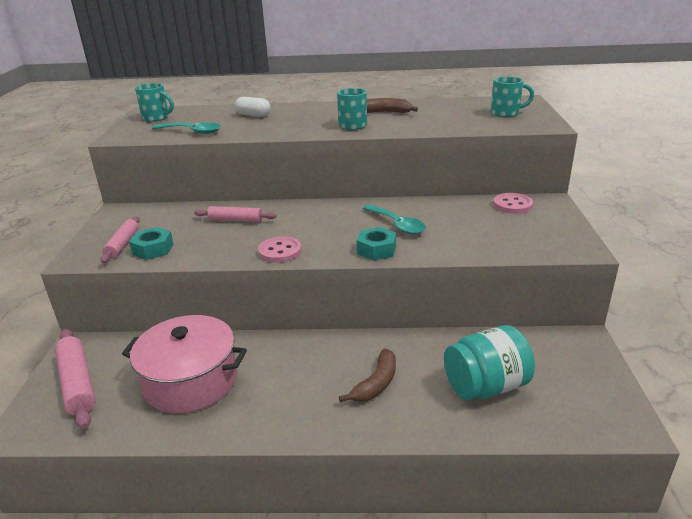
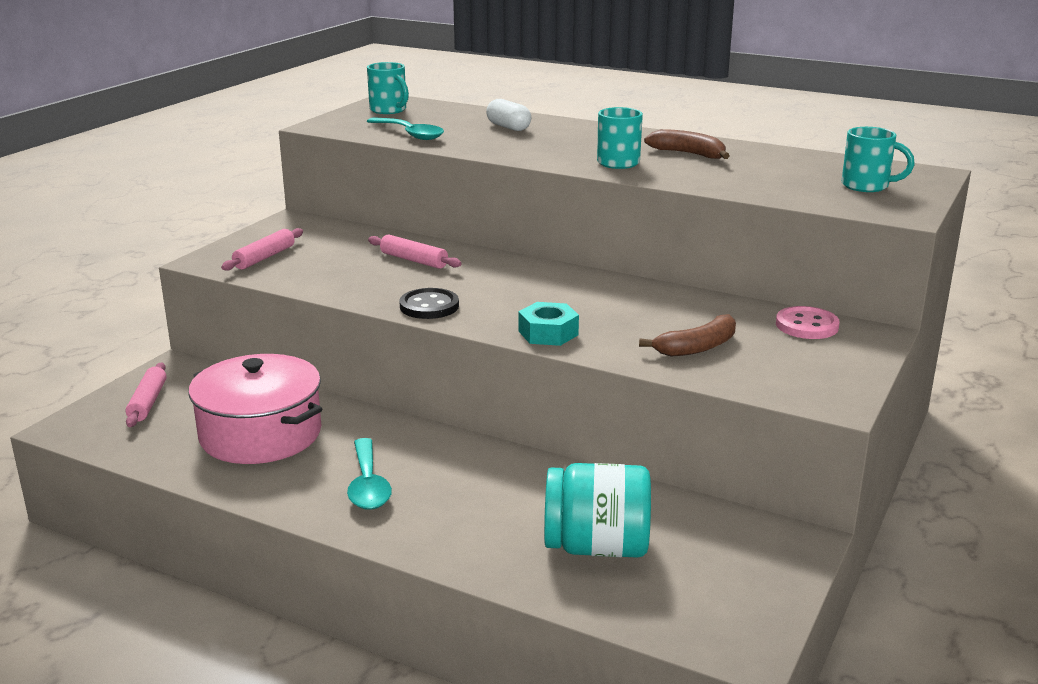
camera: 25 degrees right, 5 degrees down
pink rolling pin [55,329,95,429] -> pink rolling pin [125,363,167,427], size x0.65
turquoise nut [129,227,174,260] -> none
pink button [258,236,302,263] -> black button [399,288,459,319]
brown banana [339,349,396,402] -> brown banana moved to [639,314,736,356]
turquoise spoon [363,204,426,234] -> turquoise spoon moved to [347,438,392,510]

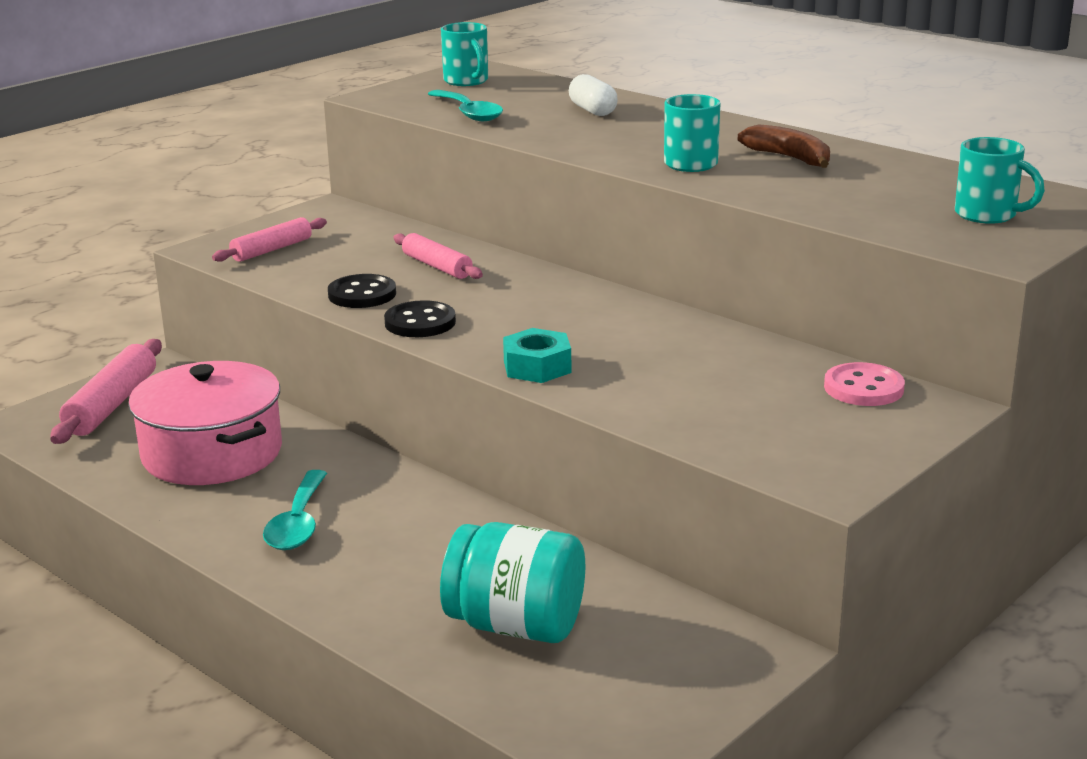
camera: 15 degrees right, 0 degrees up
pink rolling pin [125,363,167,427] -> pink rolling pin [50,339,162,444], size x1.54
brown banana [639,314,736,356] -> none
none -> black button [328,274,396,308]

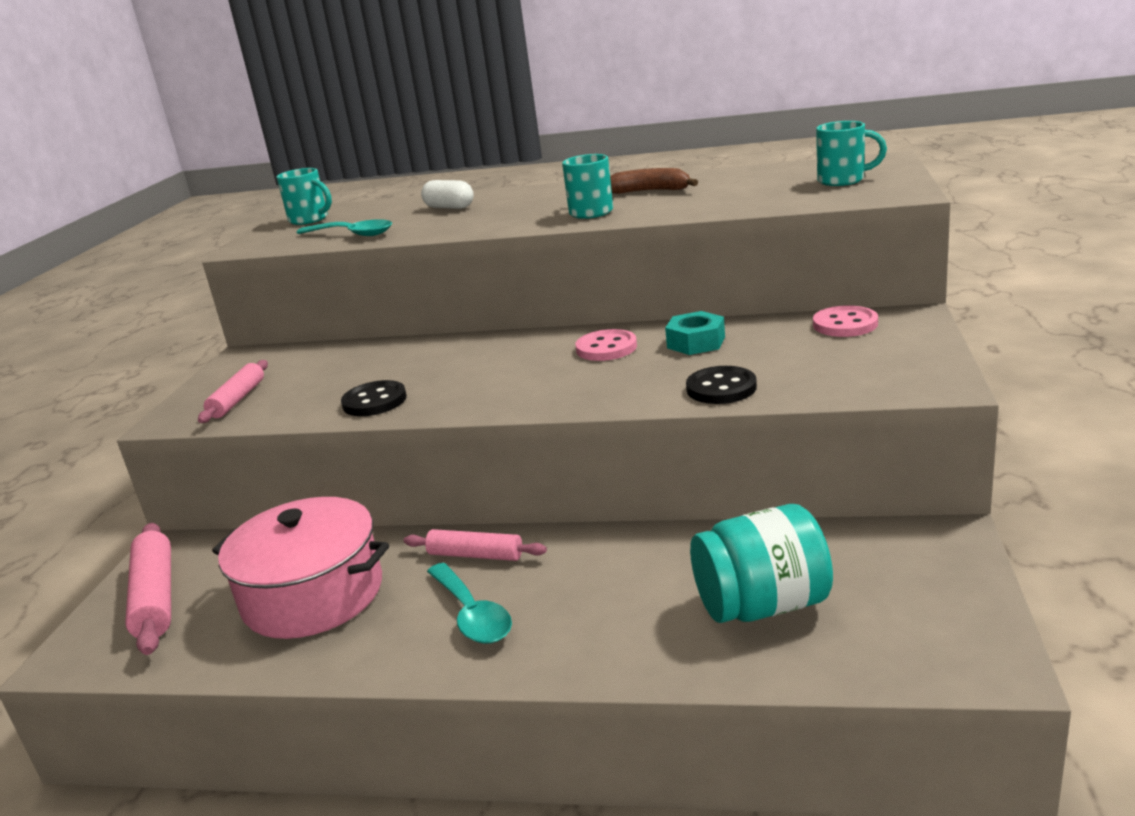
camera: 30 degrees left, 0 degrees up
black button [384,300,456,337] -> black button moved to [686,366,757,404]
pink rolling pin [393,233,483,279] -> pink rolling pin moved to [404,529,547,561]
turquoise nut [503,328,572,383] -> turquoise nut moved to [665,311,725,355]
none -> pink button [575,329,637,361]

